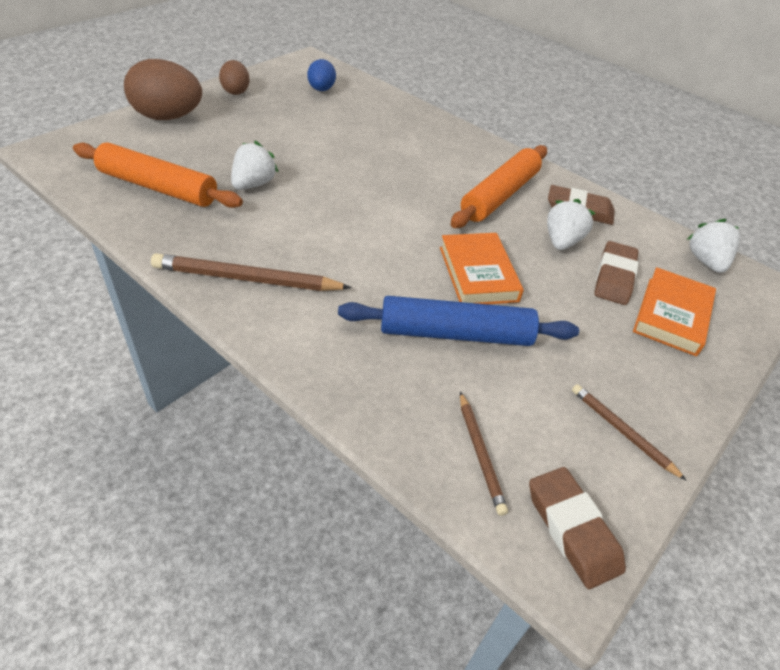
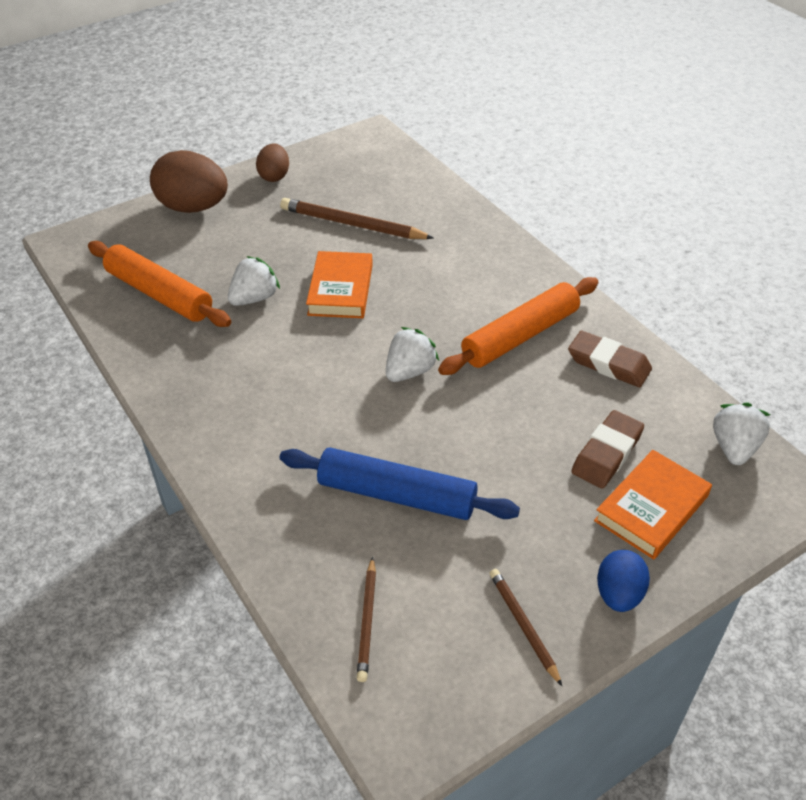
camera: 20 degrees right, 0 degrees up
brown pencil [151,253,352,291] -> brown pencil moved to [280,198,434,239]
blue egg [307,59,336,91] -> blue egg moved to [597,550,650,612]
orange book [440,233,524,304] -> orange book moved to [306,251,373,318]
brown eraser [529,467,626,589] -> none
white strawberry [547,199,595,250] -> white strawberry moved to [386,327,439,382]

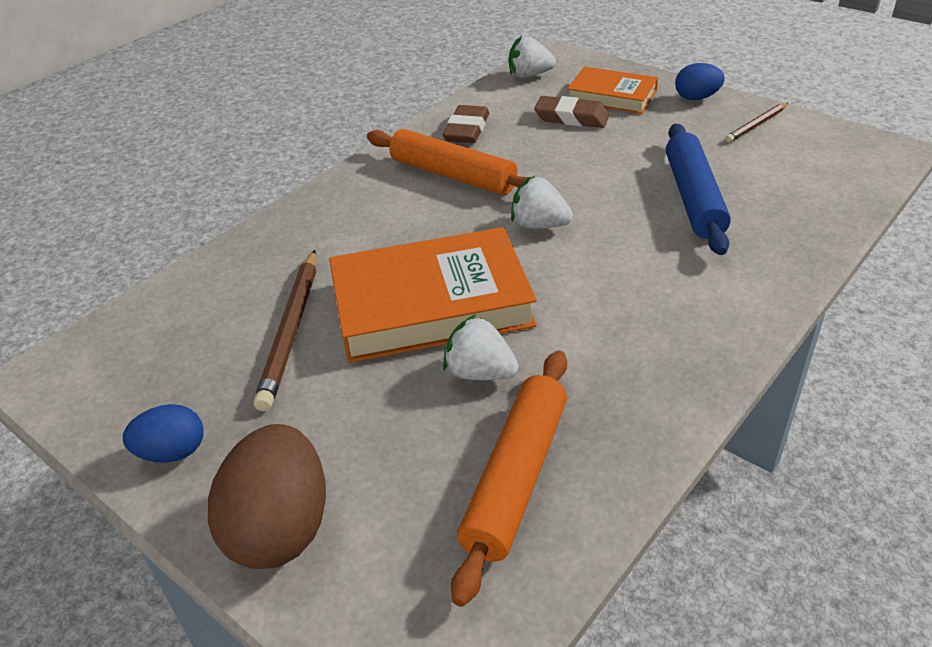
camera: 105 degrees left, 5 degrees down
brown egg [256,143,289,182] -> blue egg [123,404,203,463]
orange book [306,251,373,318] -> orange book [329,227,537,363], size x1.74
brown pencil [357,557,376,682] -> none

